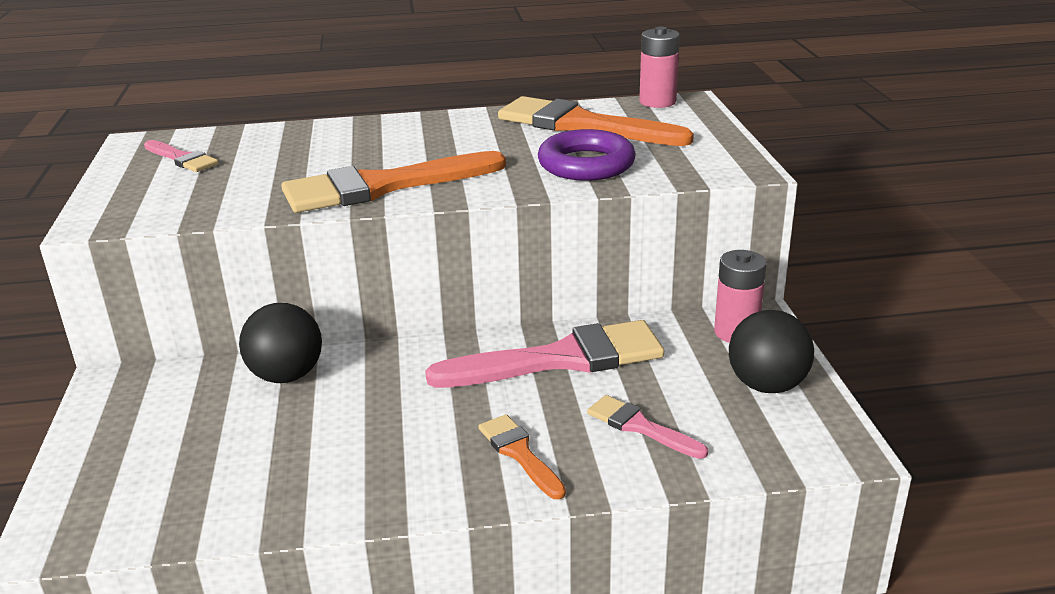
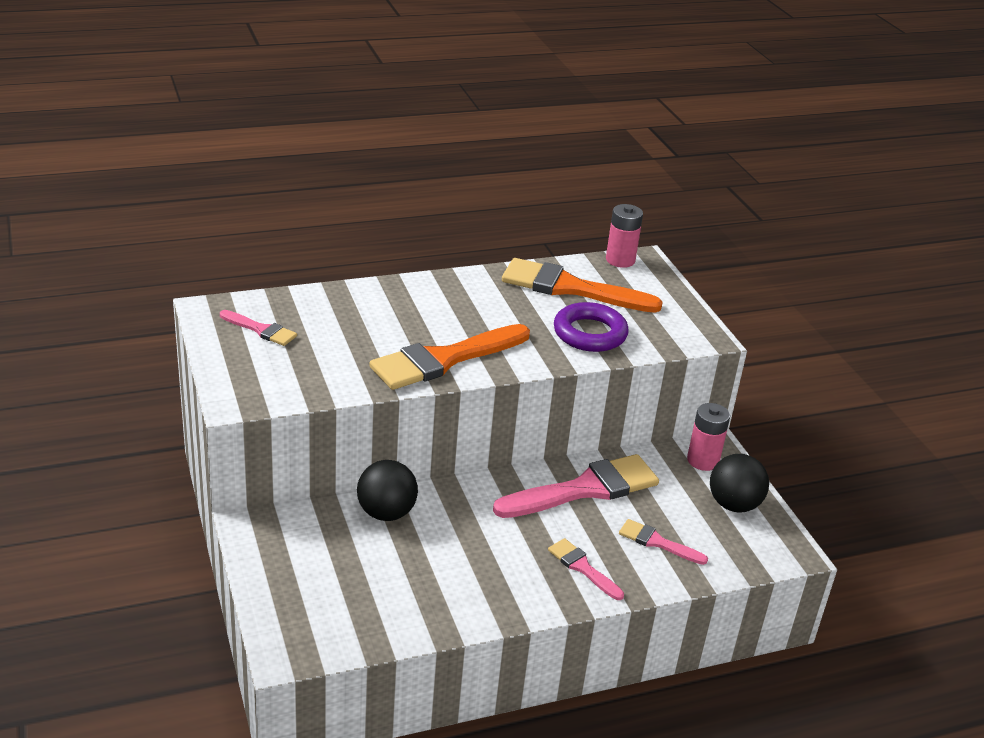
camera: 15 degrees left, 5 degrees up
orange brush [479,414,566,500] -> pink brush [548,538,624,600]

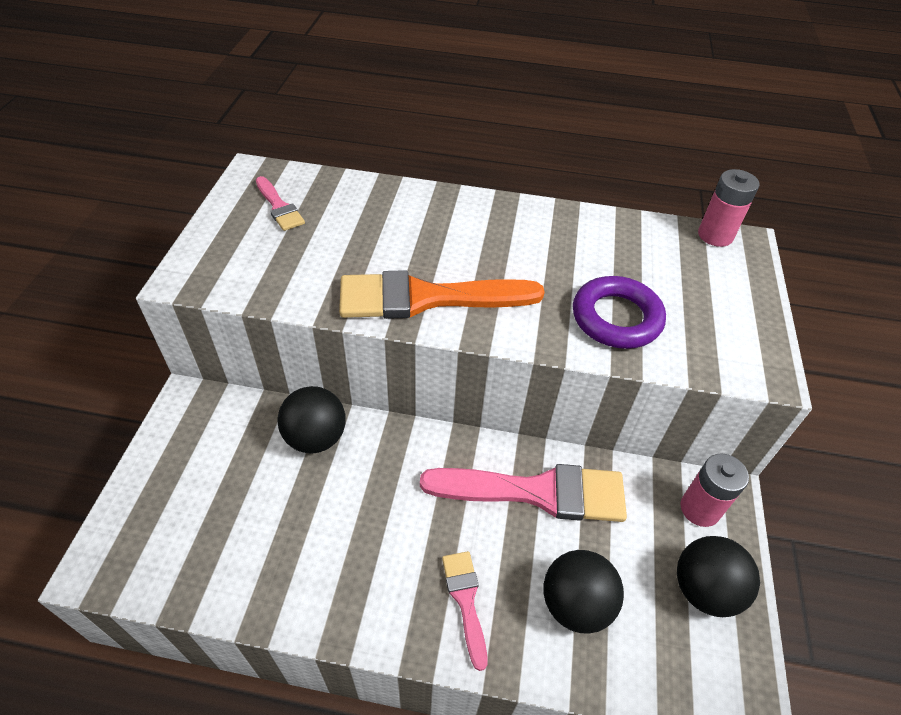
camera: 30 degrees right, 15 degrees up
orange brush [502,258,663,313] -> none
pink brush [619,519,708,565] -> black ball [544,550,624,634]

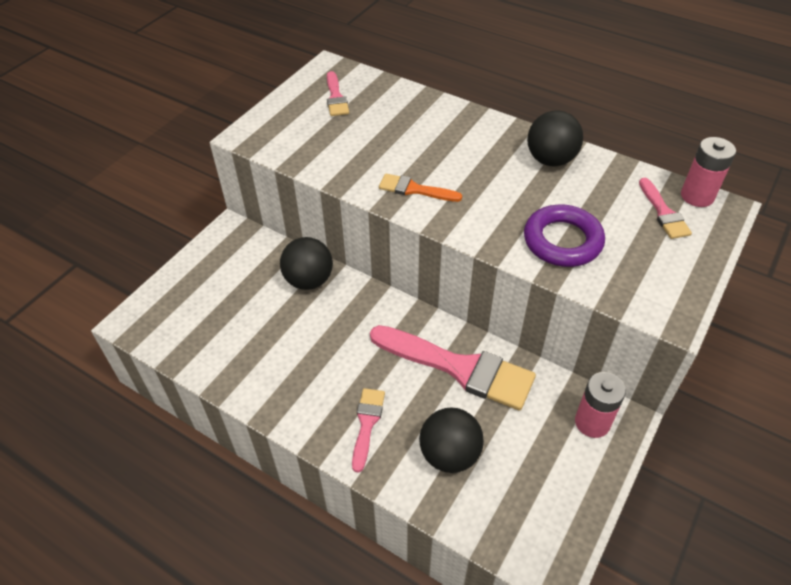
camera: 25 degrees right, 0 degrees up
orange brush [339,270,545,319] -> orange brush [379,174,462,202], size x0.50
black ball [677,536,760,617] -> black ball moved to [527,111,583,166]
none -> pink brush [639,178,692,239]

